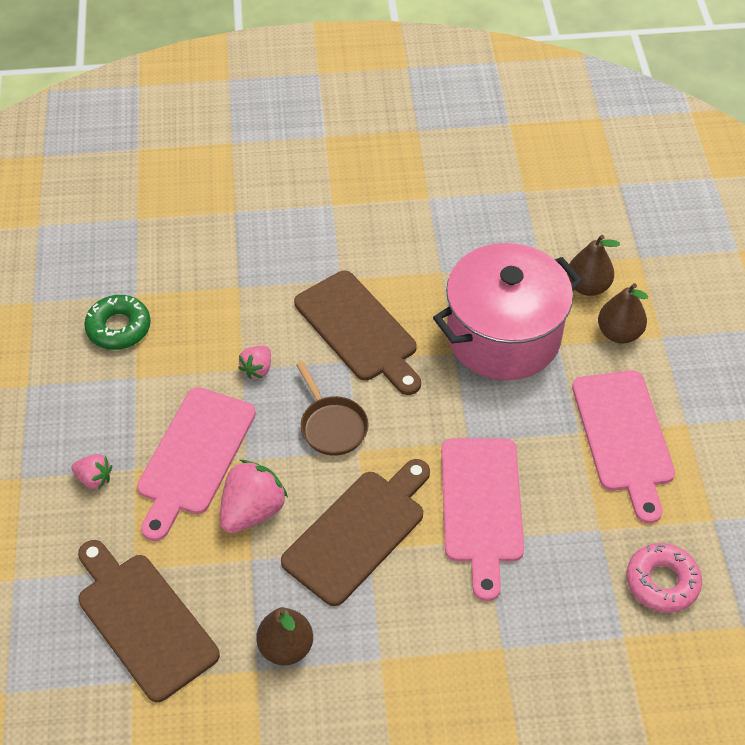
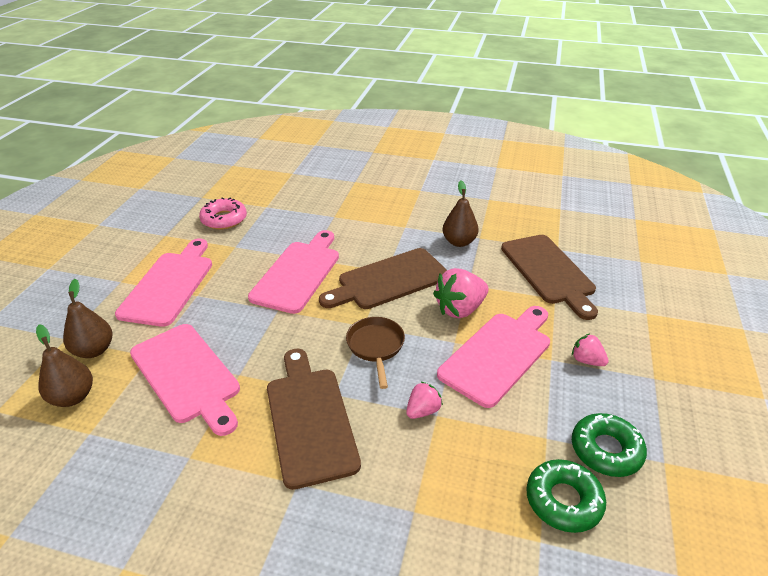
camera: 160 degrees left, 15 degrees down
pink pot [433,243,583,380] -> pink cutting board [130,324,240,436]
none -> green donut [572,413,647,477]

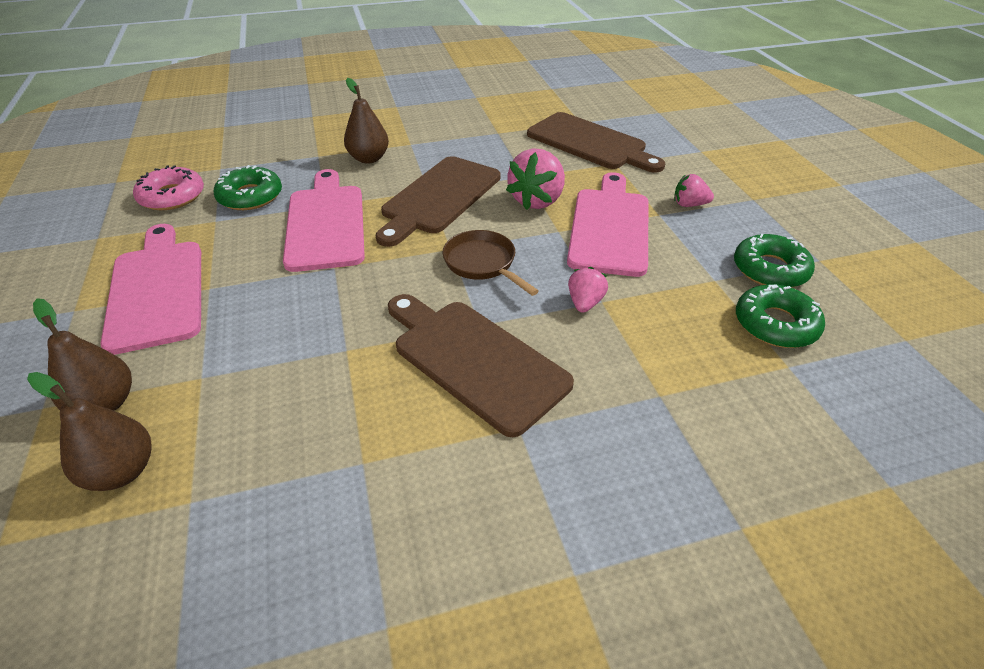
camera: 30 degrees left, 5 degrees up
pink cutting board [130,324,240,436] -> none
brown pear [442,181,479,247] -> brown pear moved to [344,78,389,164]
none -> green donut [213,165,282,210]

